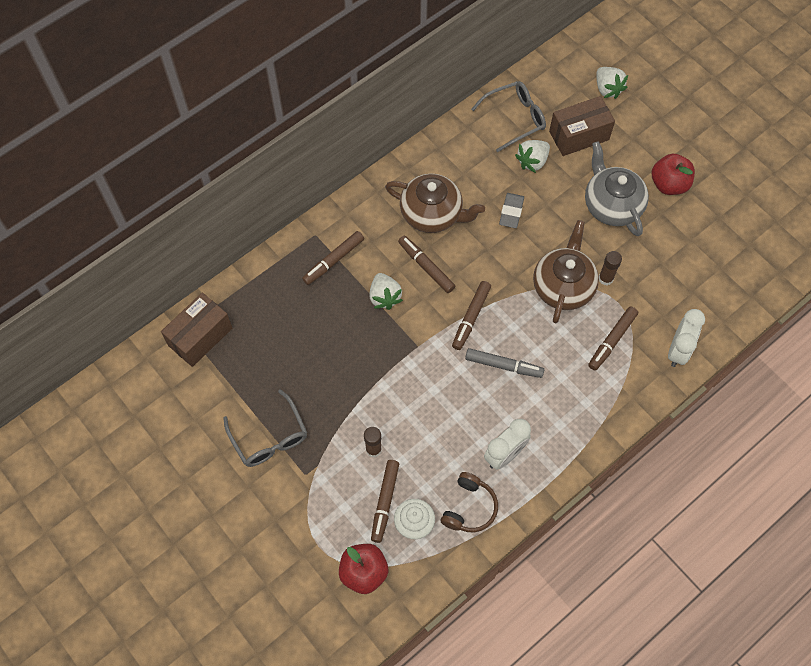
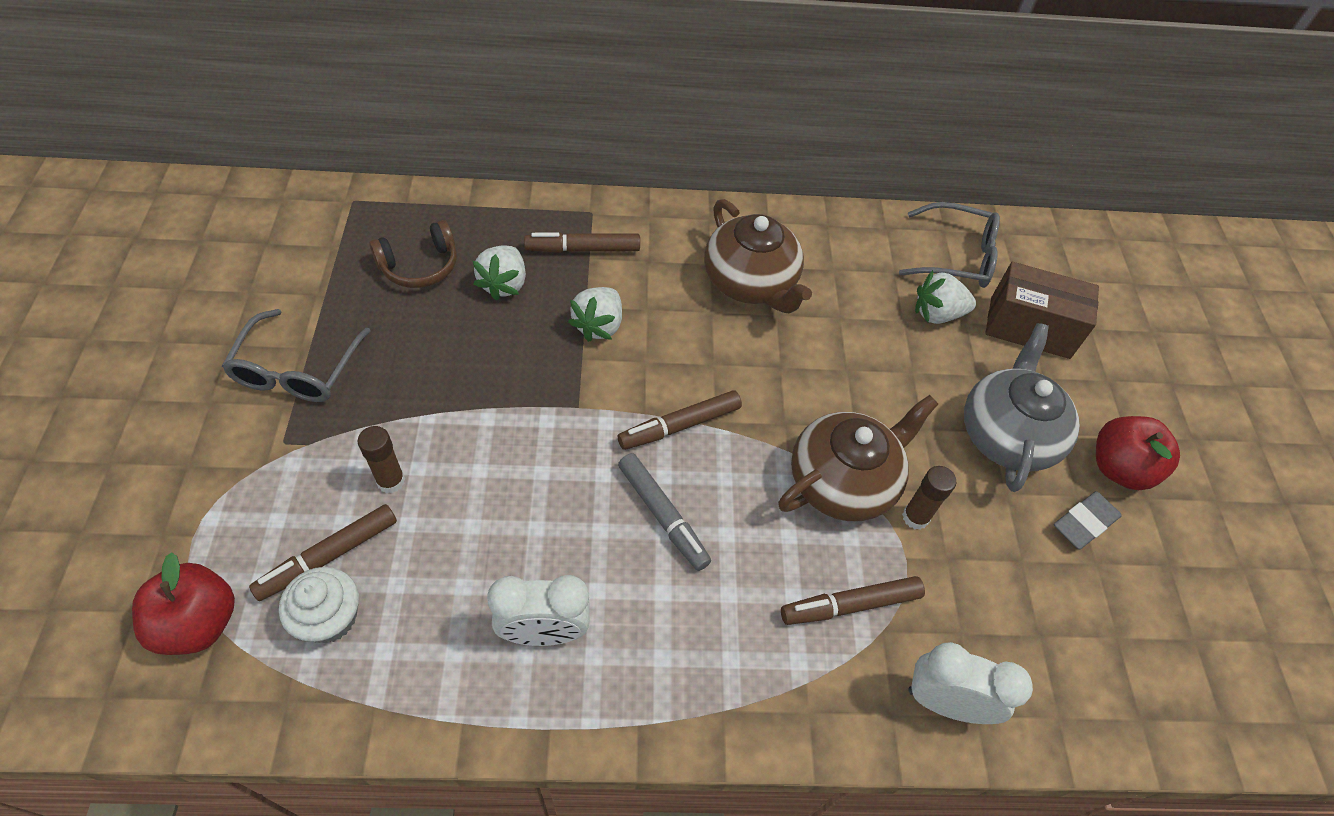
camera: 35 degrees right, 10 degrees down
brown box [161,293,232,367] -> none
brown marker [398,236,455,293] -> none
brown headphones [441,472,498,532] -> brown headphones moved to [369,220,457,288]
grey eraser [499,193,524,228] -> grey eraser moved to [1054,491,1122,549]
white strawberry [596,67,628,99] -> white strawberry moved to [473,246,526,301]
white clock [668,309,705,367] -> white clock turned 135 degrees counterclockwise [909,642,1033,724]

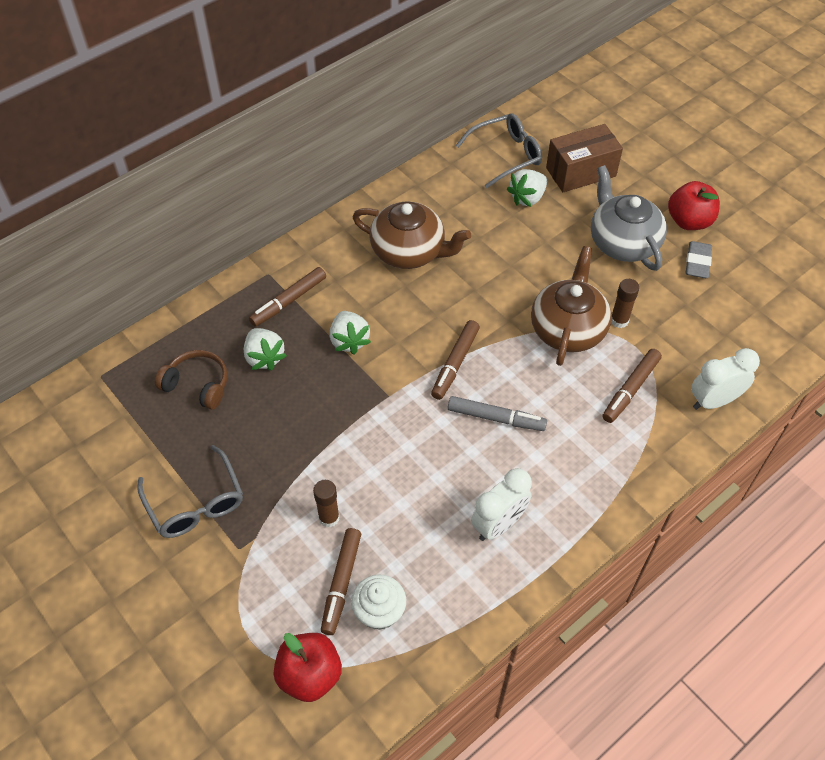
camera: 35 degrees left, 0 degrees up
brown headphones [369,220,457,288] -> brown headphones turned 90 degrees counterclockwise [155,350,228,410]

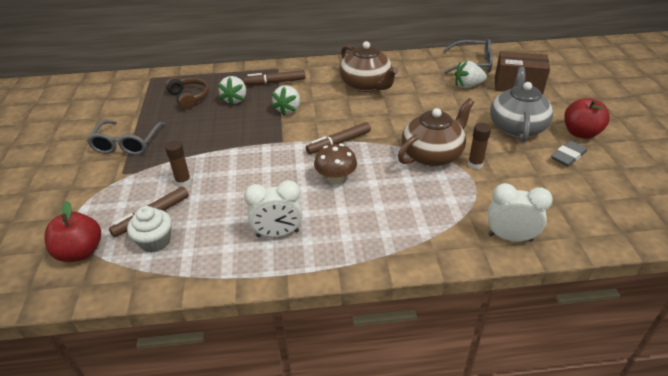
camera: 35 degrees right, 15 degrees down
grey marker [448,396,547,431] -> brown mushroom [314,144,357,184]
brown marker [602,349,662,423] -> none

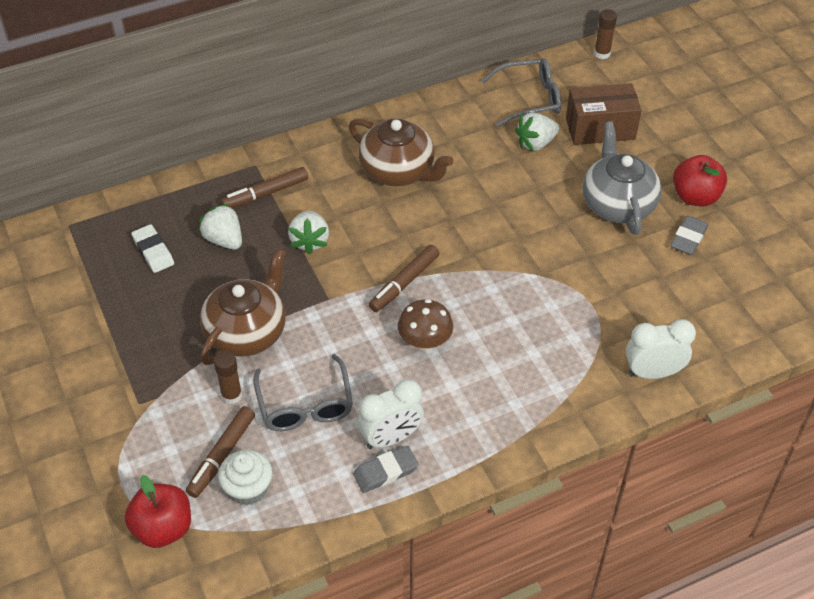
camera: 20 degrees left, 10 degrees up
grey glasses [87,120,166,155] -> grey glasses moved to [253,354,353,431]
brown headphones [165,77,209,110] -> white eraser [131,224,174,273]
white strawberry [218,76,246,106] -> white strawberry turned 150 degrees clockwise [198,203,242,249]
brown teapot [398,98,474,166] -> brown teapot moved to [200,248,286,365]
brown glue stick [468,123,491,169] -> brown glue stick moved to [594,9,617,59]
none -> grey eraser [353,446,419,493]

